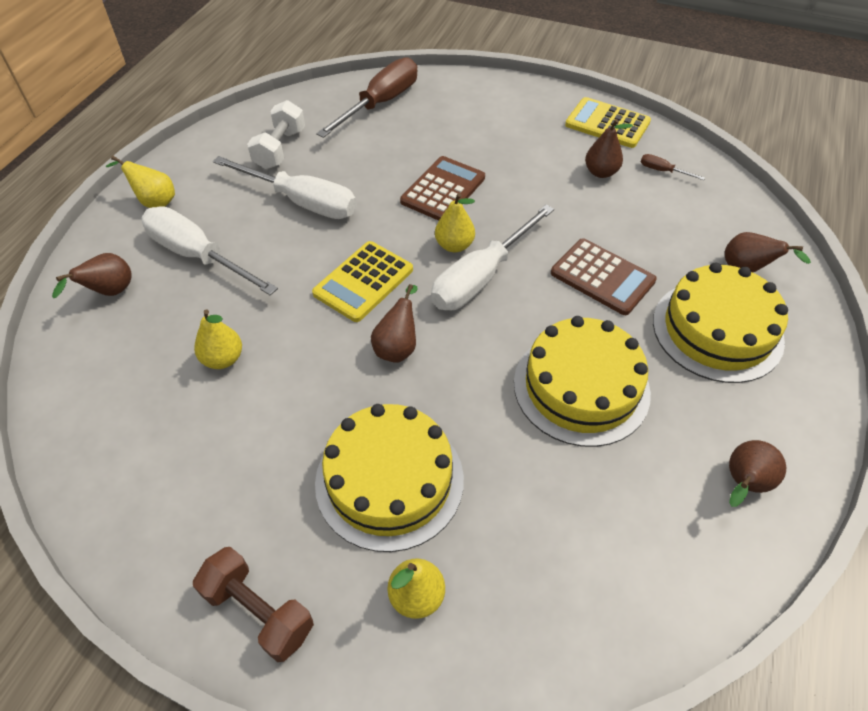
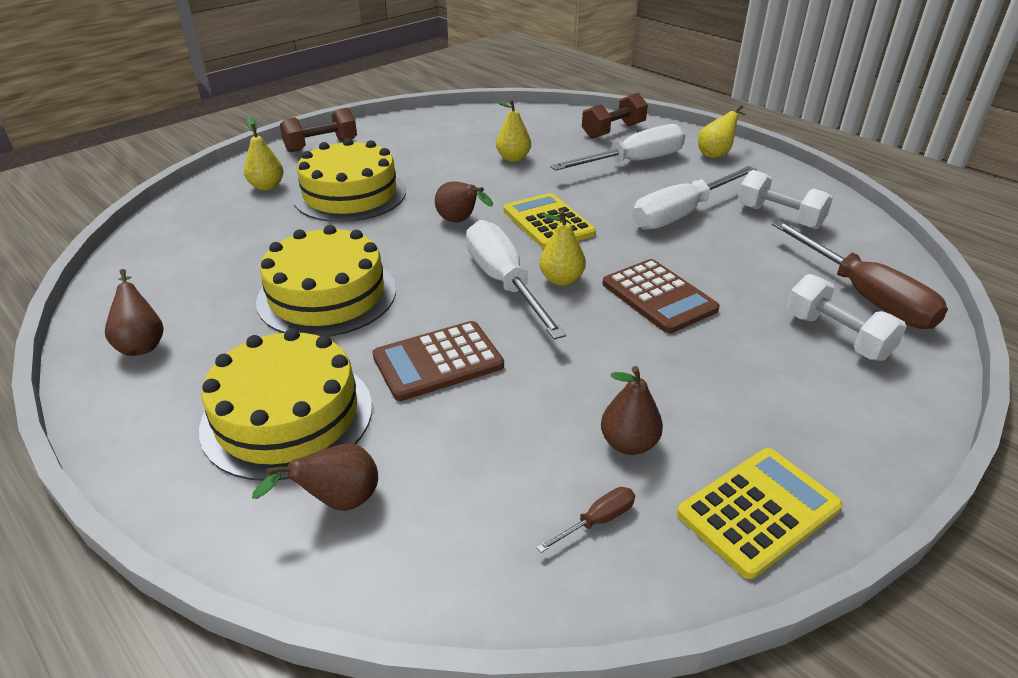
camera: 115 degrees right, 15 degrees down
brown pear [52,253,132,298] -> brown dumbbell [582,93,648,139]
none -> white dumbbell [786,274,907,361]

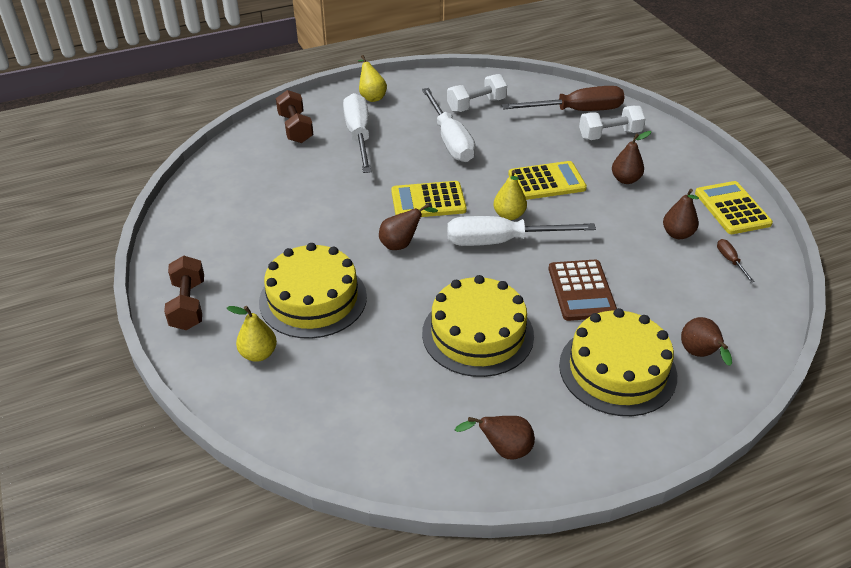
camera: 70 degrees left, 5 degrees up
yellow pear [496,99,531,162] -> none
brown calculator [603,259,720,333] -> yellow calculator [508,161,587,200]
none -> brown pear [612,131,651,184]

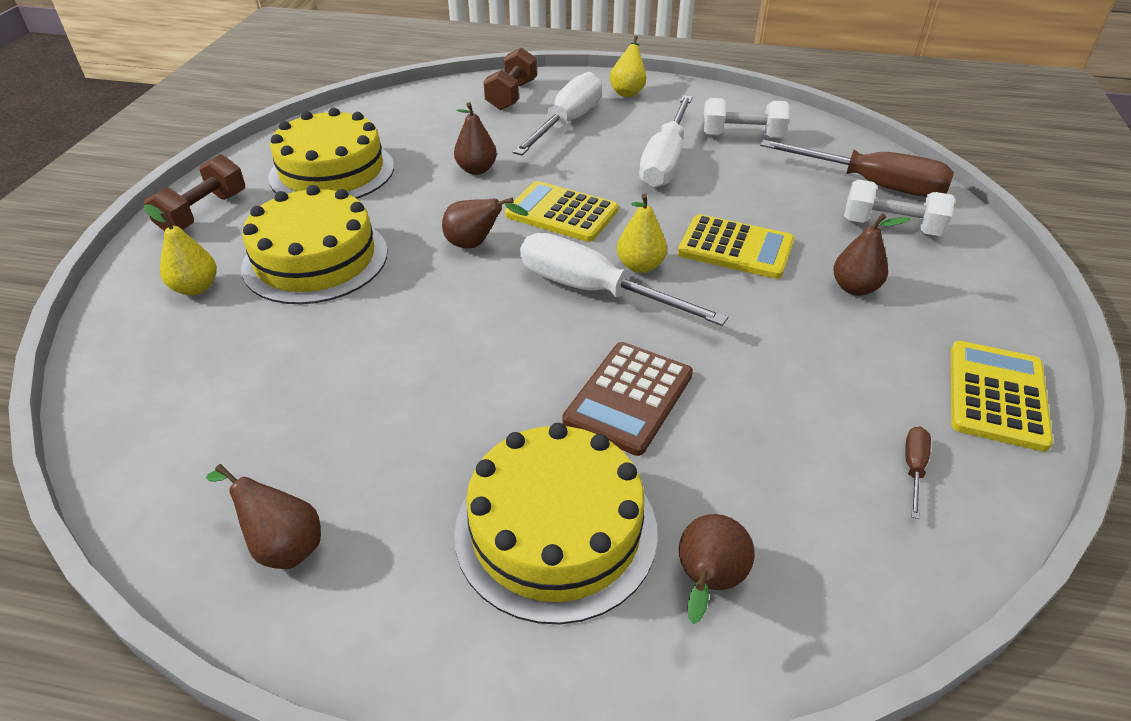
camera: 35 degrees right, 0 degrees up
yellow cake [422,275,534,377] -> yellow cake moved to [268,108,394,199]
brown pear [663,189,699,239] -> brown pear moved to [454,102,497,175]

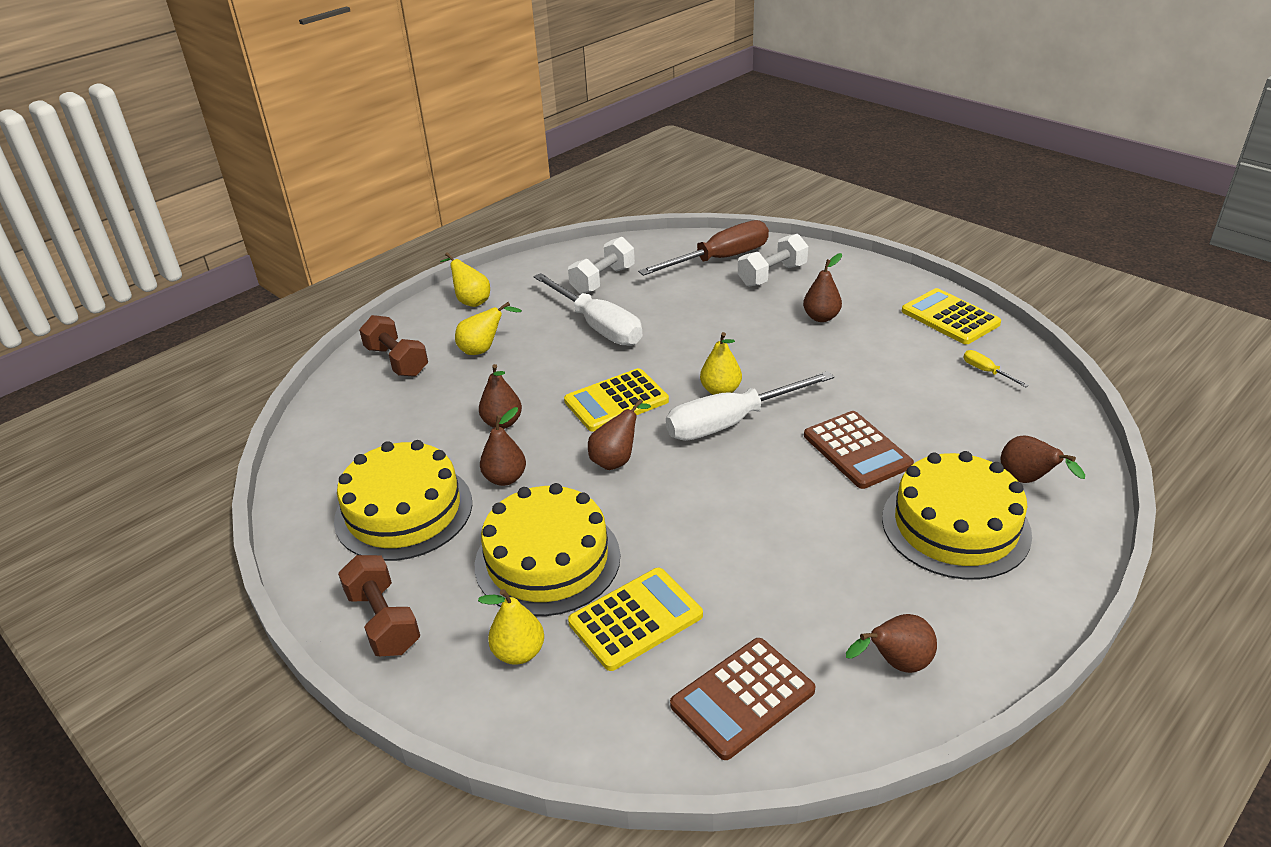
camera: 55 degrees left, 5 degrees down
white screwdriver [513,72,602,155] -> yellow pear [455,302,522,355]
yellow calculator [678,214,794,279] -> yellow calculator moved to [568,568,703,671]
brown screwdriver [905,427,931,519] -> yellow screwdriver [963,350,1029,387]
none -> brown pear [480,407,526,486]
none -> brown calculator [670,638,815,760]

